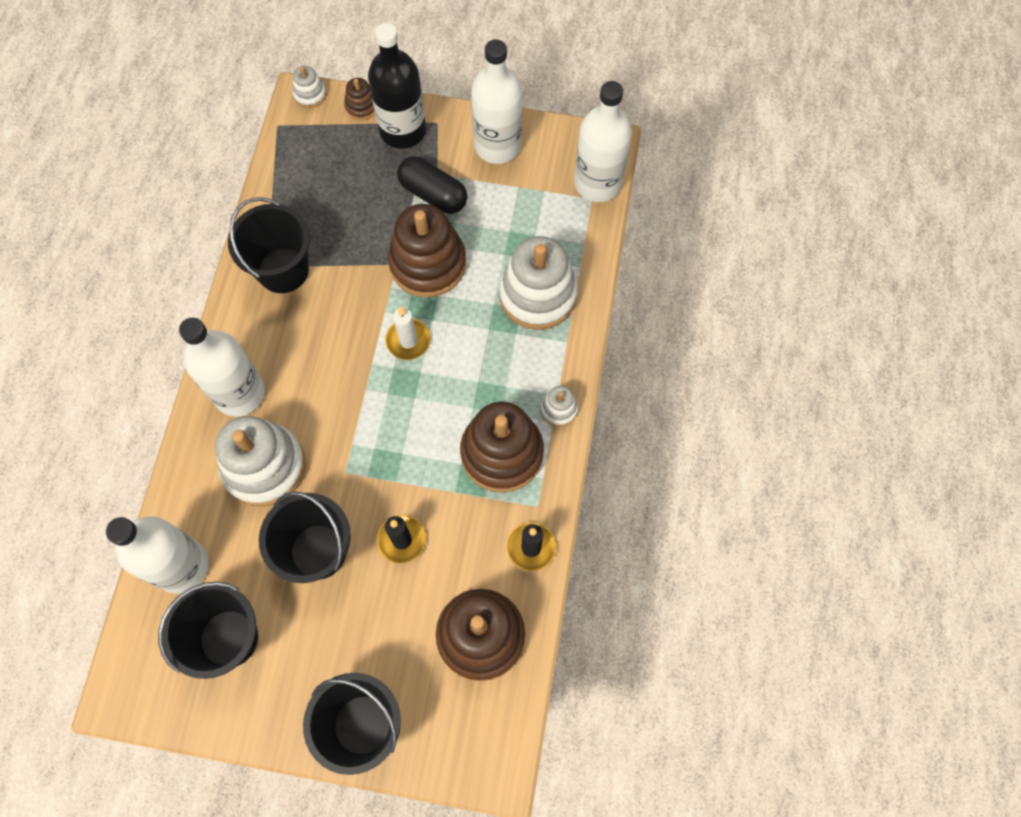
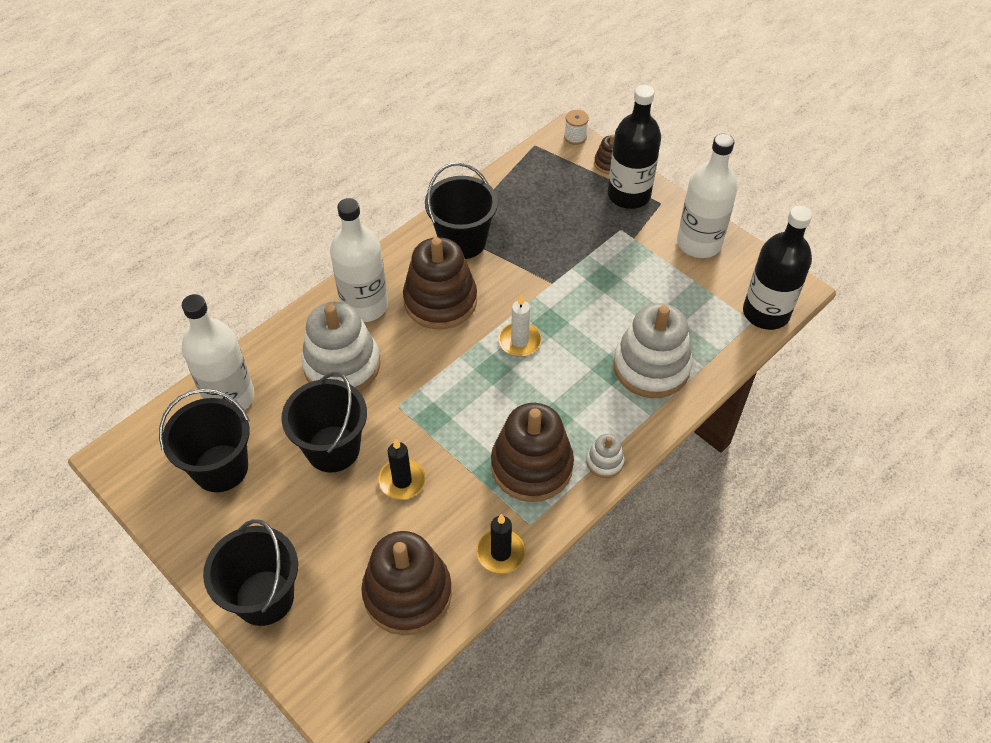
camera: 35 degrees right, 15 degrees down
white stacking toy [292,66,327,108] -> white spool [564,110,589,145]
brown stacking toy [388,204,466,298] -> brown stacking toy moved to [403,237,477,329]
black capsule [397,156,467,214] -> none
white bottle [574,81,632,202] -> black bottle [743,206,812,330]

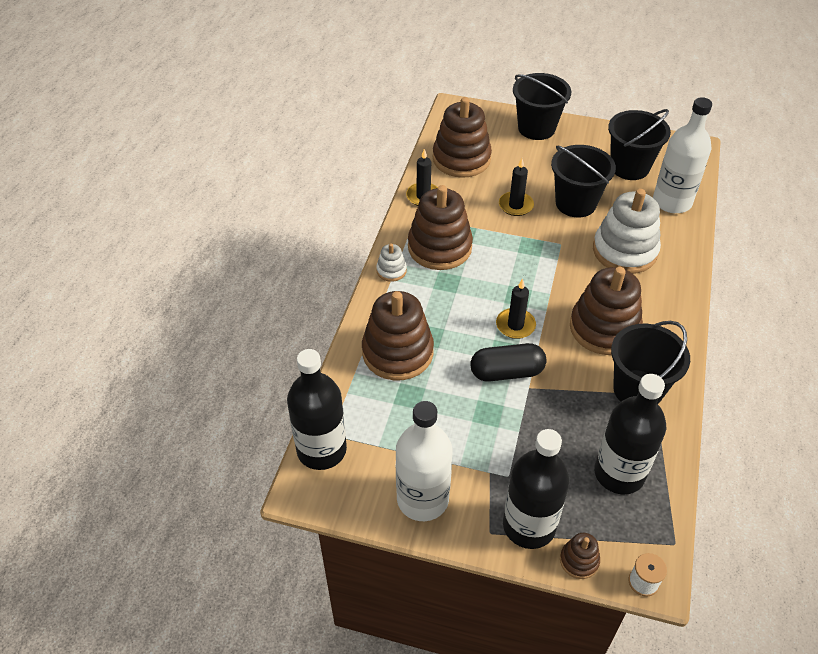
camera: 150 degrees right, 5 degrees down
white bottle [330,198,388,322] -> none
white candle [498,294,542,357] -> black candle [496,279,536,339]
white stacking toy [613,303,693,398] -> brown stacking toy [362,291,434,380]
none -> black capsule [470,343,546,382]
none -> black bottle [594,374,666,494]

